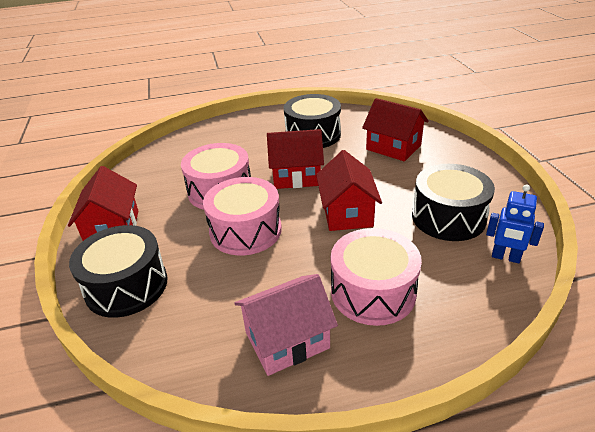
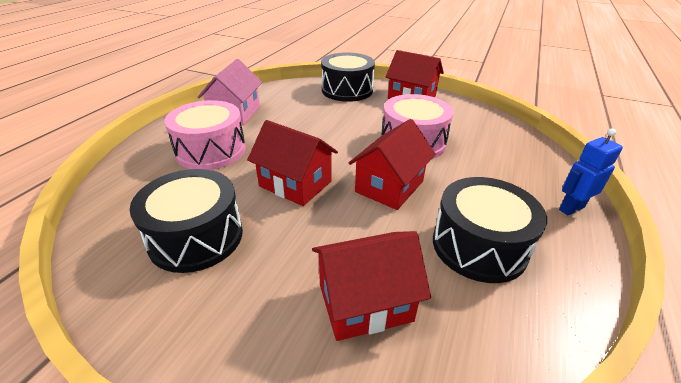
camera: 125 degrees right, 0 degrees up
pink drum [203,177,282,255] -> none
blue robot [486,184,544,263] -> blue robot moved to [559,128,623,215]

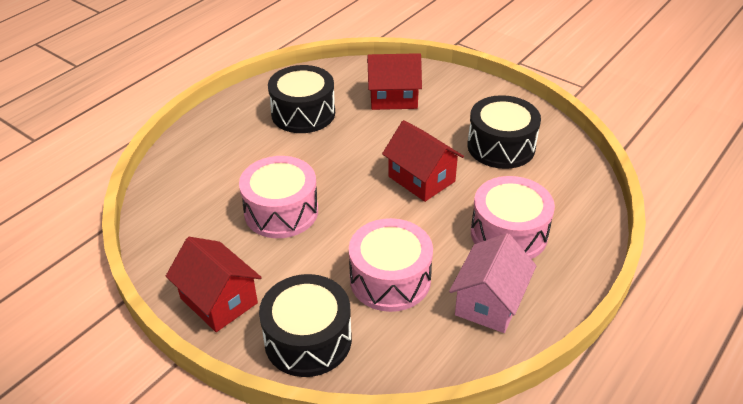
camera: 165 degrees left, 5 degrees up
red house [349,119,436,210] -> none
blue robot [559,128,623,215] -> none
none -> pink drum [349,218,433,312]

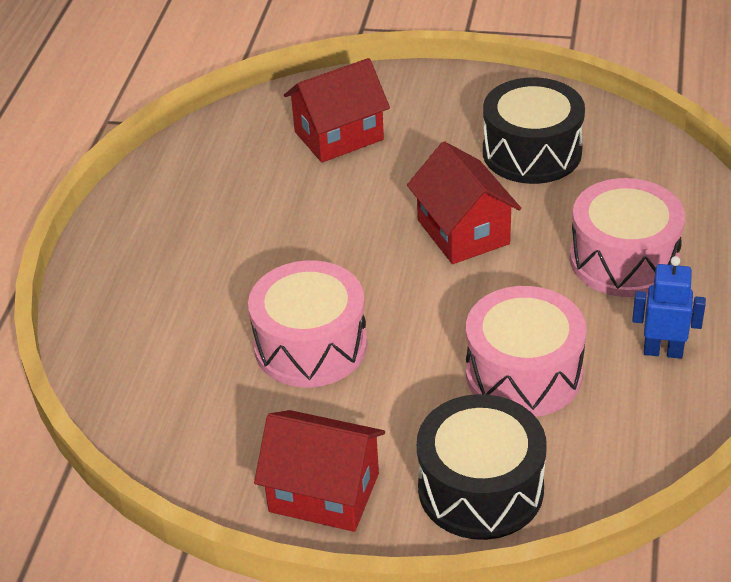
camera: 25 degrees left, 0 degrees up
black drum [268,65,335,133] -> none
red house [382,120,464,202] -> red house turned 45 degrees clockwise [407,141,521,264]
pink house [449,233,536,333] -> blue robot [632,256,706,359]

